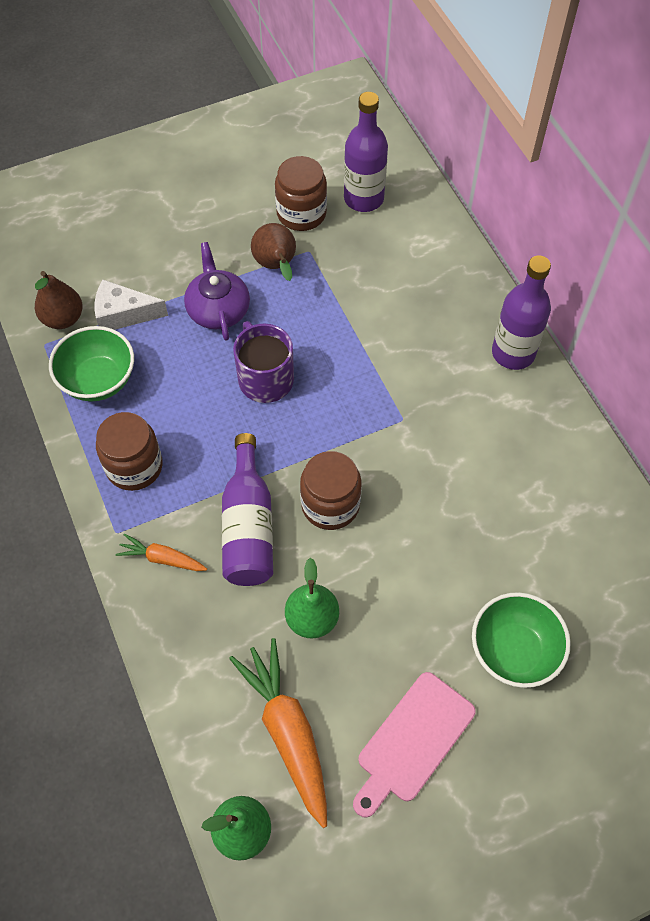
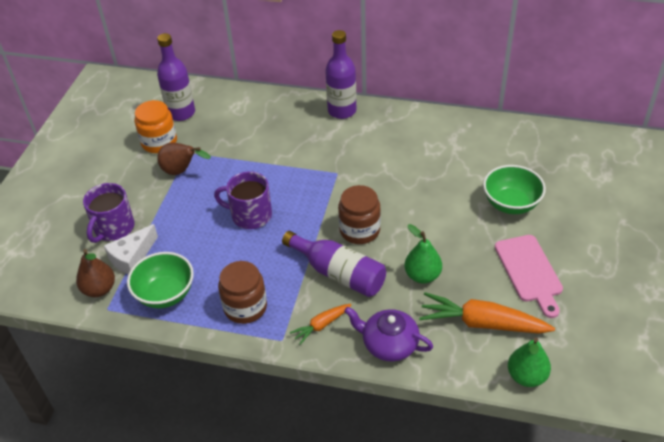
camera: 50 degrees left, 15 degrees down
purple teapot [184,242,250,341] -> purple teapot moved to [344,307,433,361]
brown jar [275,156,327,231] -> orange jar [135,100,177,153]
none -> purple mug [83,183,135,243]

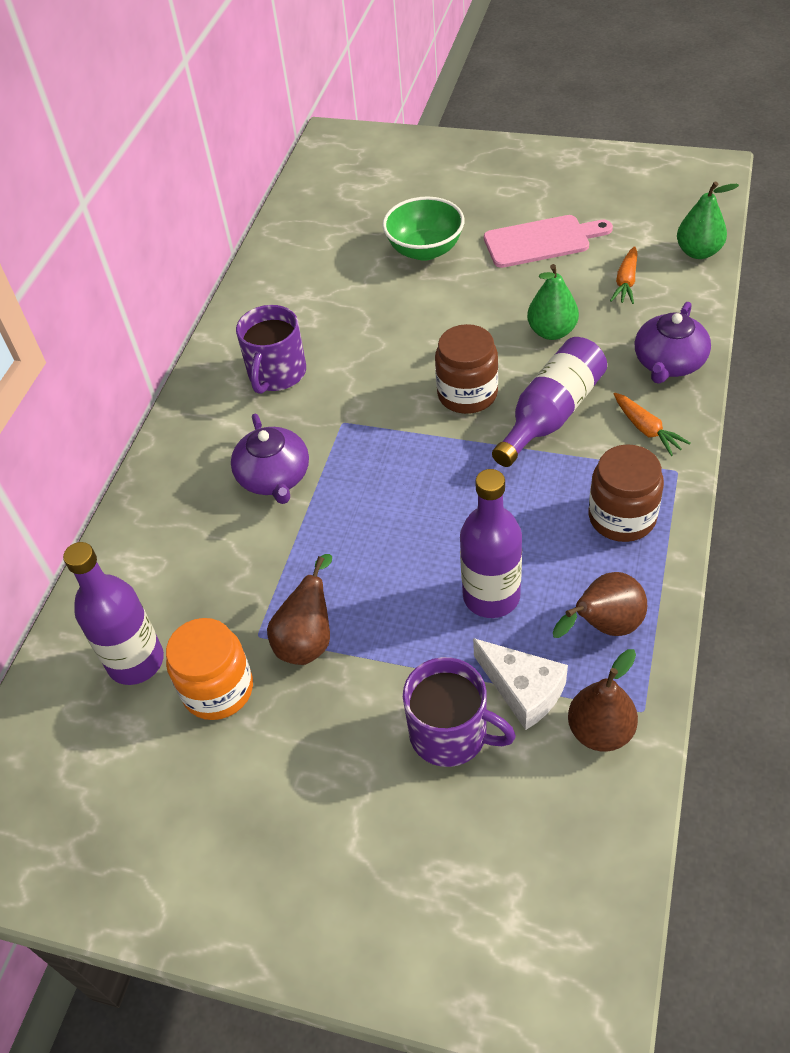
camera: 85 degrees left, 5 degrees up
green bowl [127,252,194,308] -> brown pear [553,572,647,638]
purple mug [214,171,272,229] -> purple mug moved to [236,305,306,394]
purple bottle [325,30,356,119] -> purple bottle moved to [460,469,522,618]
orange carrot [419,292,555,334] -> orange carrot [610,246,638,304], size x0.53
none -> purple teapot [231,414,309,504]

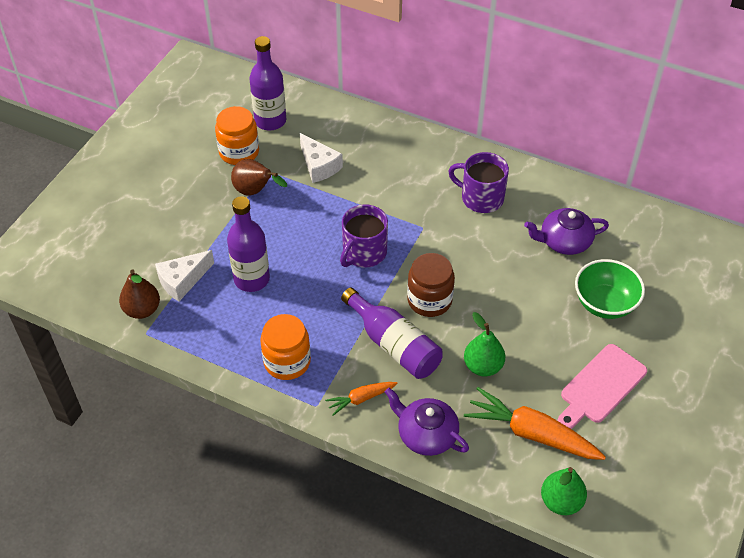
camera: 95 degrees right, 0 degrees up
purple teapot [231,414,309,504] -> purple teapot moved to [524,208,609,255]
purple mug [403,657,516,767] -> purple mug moved to [340,204,388,268]
pink cutting board [484,215,613,268] -> pink cutting board turned 45 degrees clockwise [558,344,647,429]
brown pear [553,572,647,638] -> none
brown jar [589,444,664,542] -> orange jar [260,314,311,380]
orange carrot [610,246,638,304] -> orange carrot [464,387,606,460], size x1.88
none -> white cheese [300,133,343,183]

